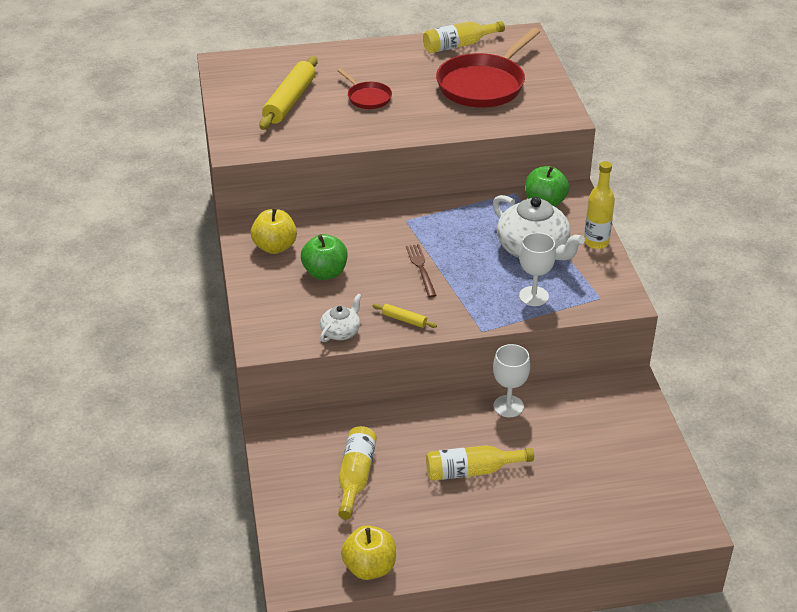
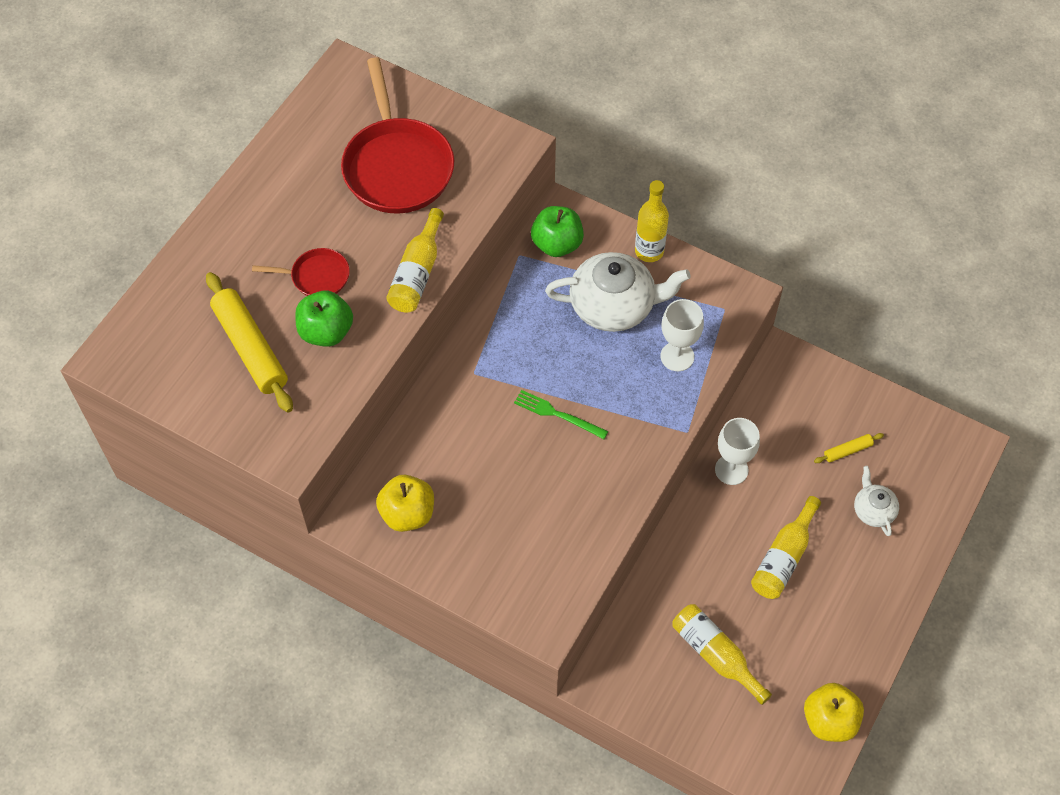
camera: 50 degrees left, 20 degrees up
green apple [301,234,348,280] -> green apple moved to [295,291,353,347]
white teapot [320,294,362,342] -> white teapot moved to [854,466,899,536]
yellow rolling pin [373,304,437,328] -> yellow rolling pin moved to [814,433,884,463]
brown fork [406,244,437,297] -> green fork [514,390,608,439]
yellow bottle [423,21,505,53] -> yellow bottle moved to [386,208,444,313]

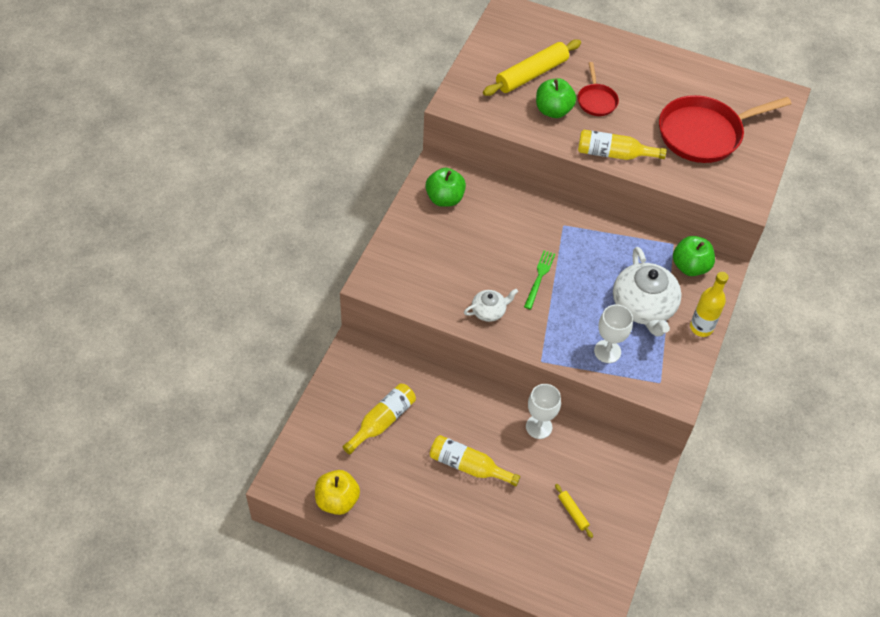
camera: 80 degrees right, 5 degrees down
yellow apple [376,475,434,532] -> green apple [425,168,466,207]
white teapot [854,466,899,536] -> white teapot moved to [464,289,518,322]

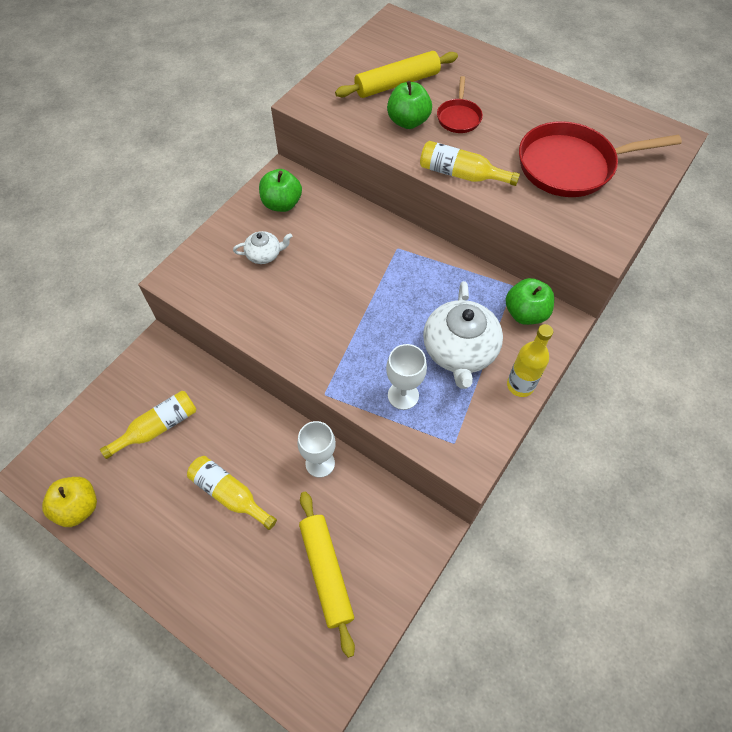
camera: 15 degrees right, 5 degrees up
white teapot [464,289,518,322] -> white teapot moved to [233,231,293,264]
green fork [524,250,555,310] -> none
yellow rolling pin [555,484,593,538] -> yellow rolling pin [299,492,355,658], size x2.19

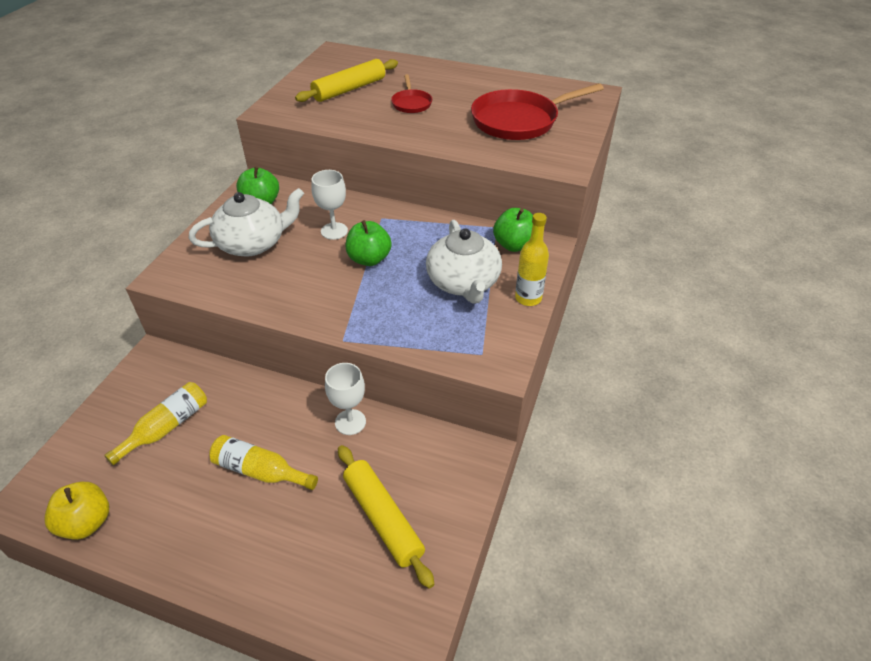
camera: 15 degrees left, 15 degrees down
white teapot [233,231,293,264] -> white teapot [189,188,304,257], size x1.96
white goblet [386,344,427,410] -> white goblet moved to [311,170,348,240]
green apple [387,81,432,129] -> green apple moved to [346,220,392,266]
yellow bottle [420,141,520,186] -> none

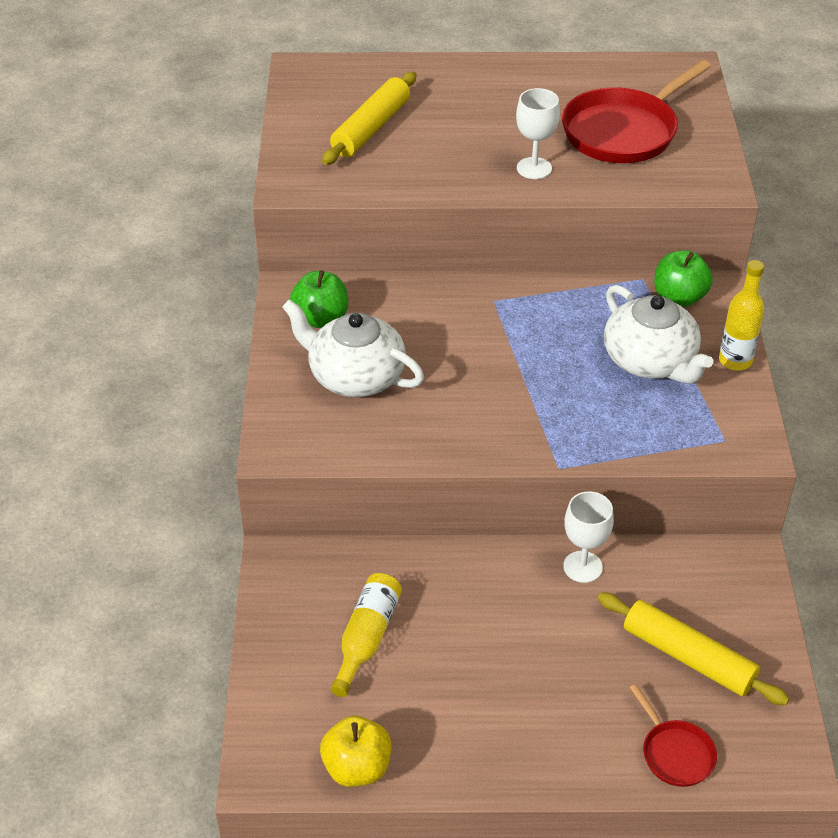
camera: 20 degrees left, 0 degrees up
white teapot [189,188,304,257] -> white teapot turned 105 degrees counterclockwise [282,299,424,397]
yellow bottle [209,435,318,490] -> none
white goblet [311,170,348,240] -> white goblet moved to [516,88,560,179]
green apple [346,220,392,266] -> none
red pan [391,74,432,113] -> red pan moved to [629,684,717,787]

